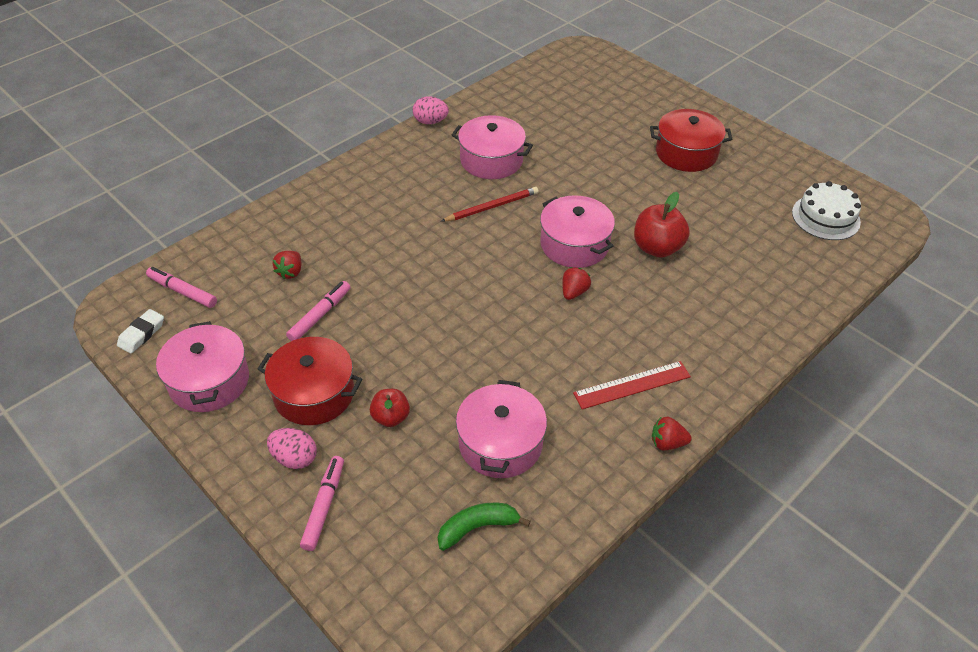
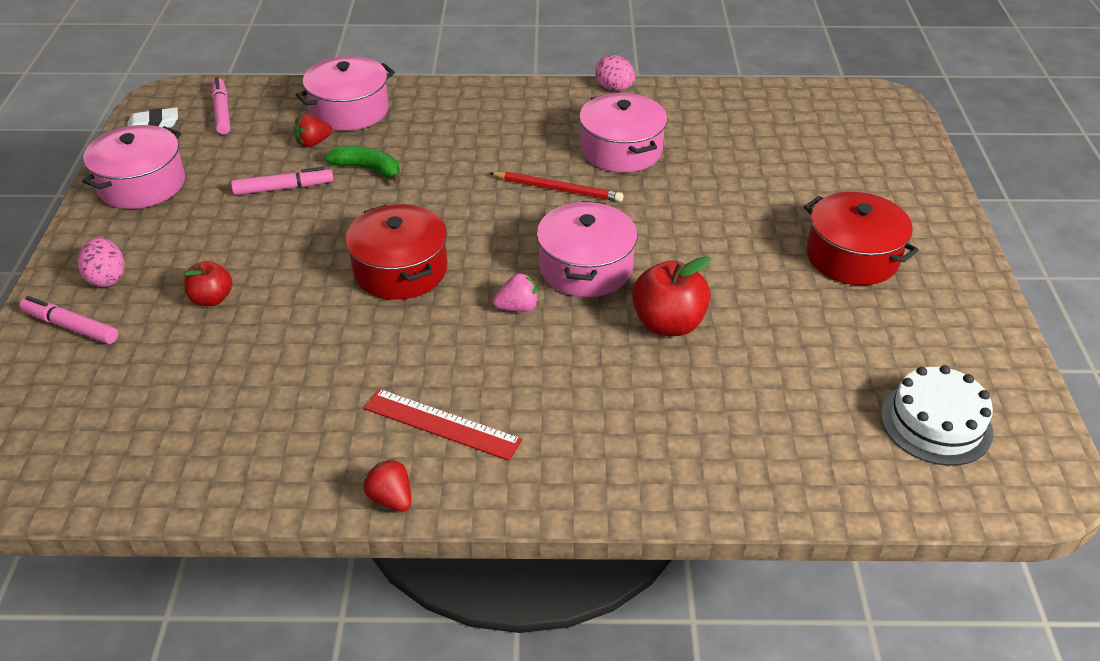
camera: 45 degrees right, 5 degrees down
red pot [258,337,362,425] -> red pot moved to [345,204,447,300]
pink marker [300,456,344,551] -> pink marker turned 120 degrees counterclockwise [19,296,118,344]
green banana [438,503,530,551] -> green banana moved to [325,146,401,184]
pink pot [456,380,547,478] -> pink pot moved to [296,56,395,131]
red strawberry [562,267,591,300] -> pink strawberry [493,273,538,312]

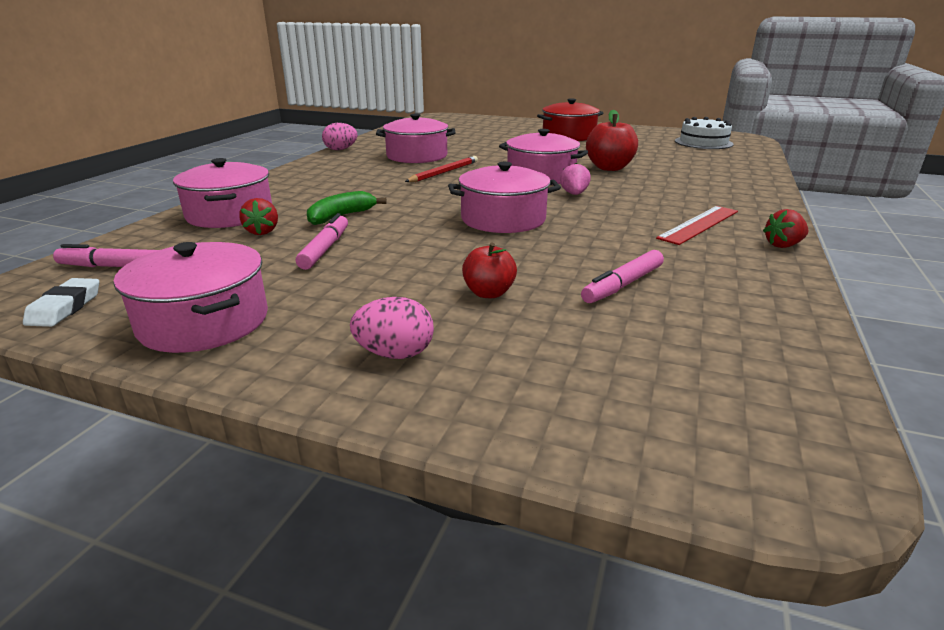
camera: 70 degrees left, 15 degrees down
pink marker [19,296,118,344] -> pink marker moved to [581,250,664,303]
red pot [345,204,447,300] -> pink pot [448,162,561,233]

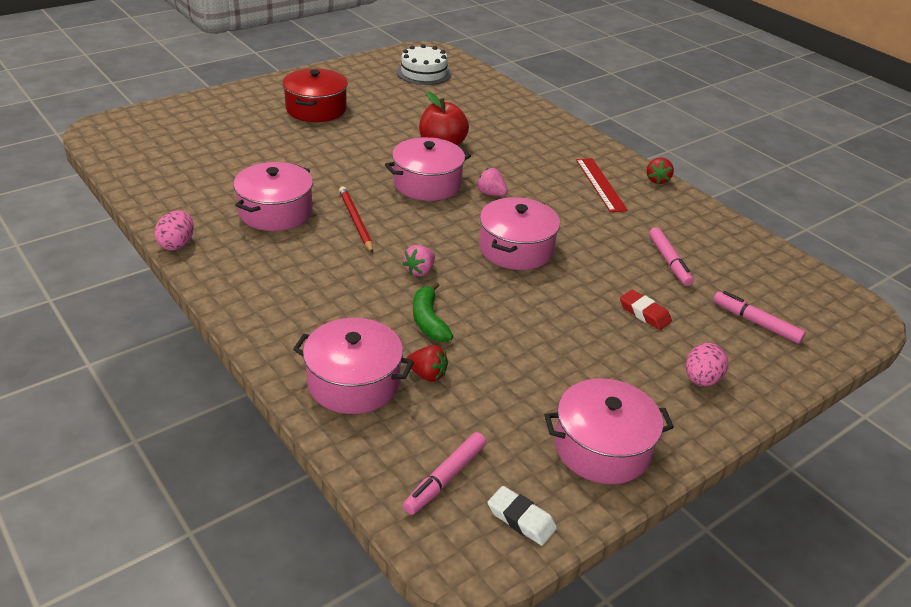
camera: 60 degrees left, 10 degrees up
pink marker [296,213,348,270] -> pink marker moved to [713,291,806,344]
red apple [462,242,517,298] -> red eraser [620,290,672,330]
none -> pink strawberry [402,245,435,276]

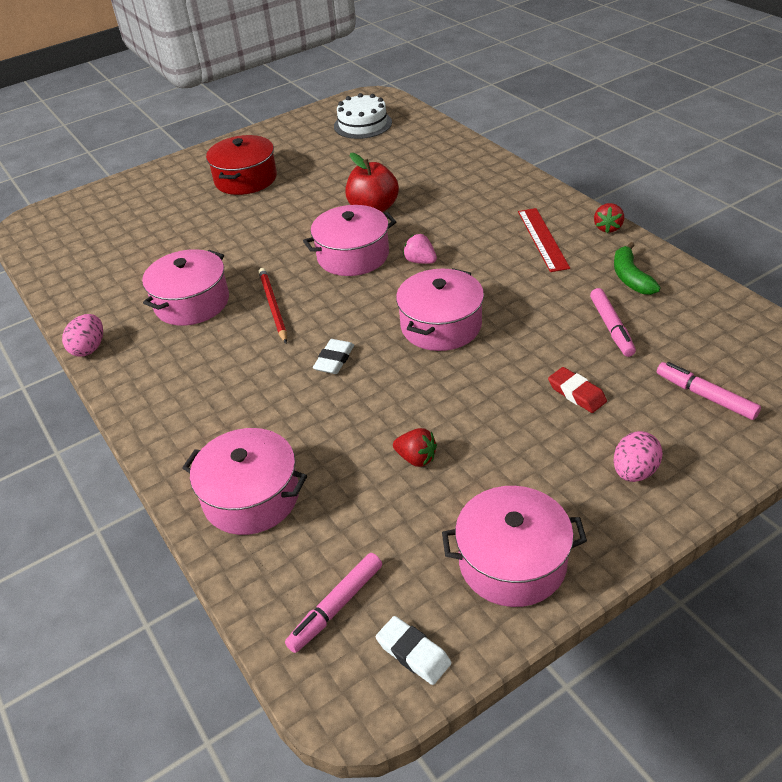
camera: 10 degrees right, 5 degrees up
pink strawberry [402,245,435,276] -> white eraser [313,339,354,374]
red strawberry [407,345,448,382] -> red strawberry moved to [393,428,437,467]
green banana [413,282,453,342] -> green banana moved to [614,242,660,295]

